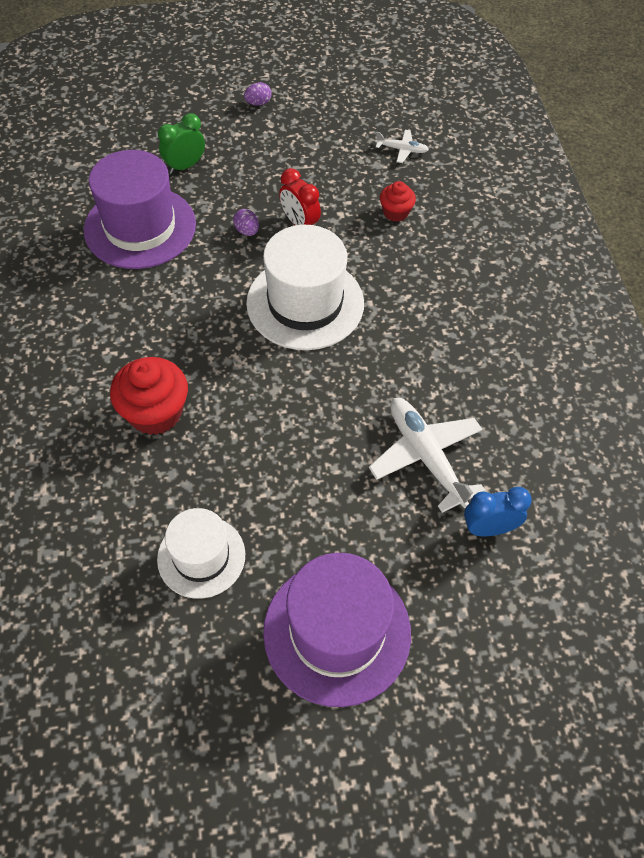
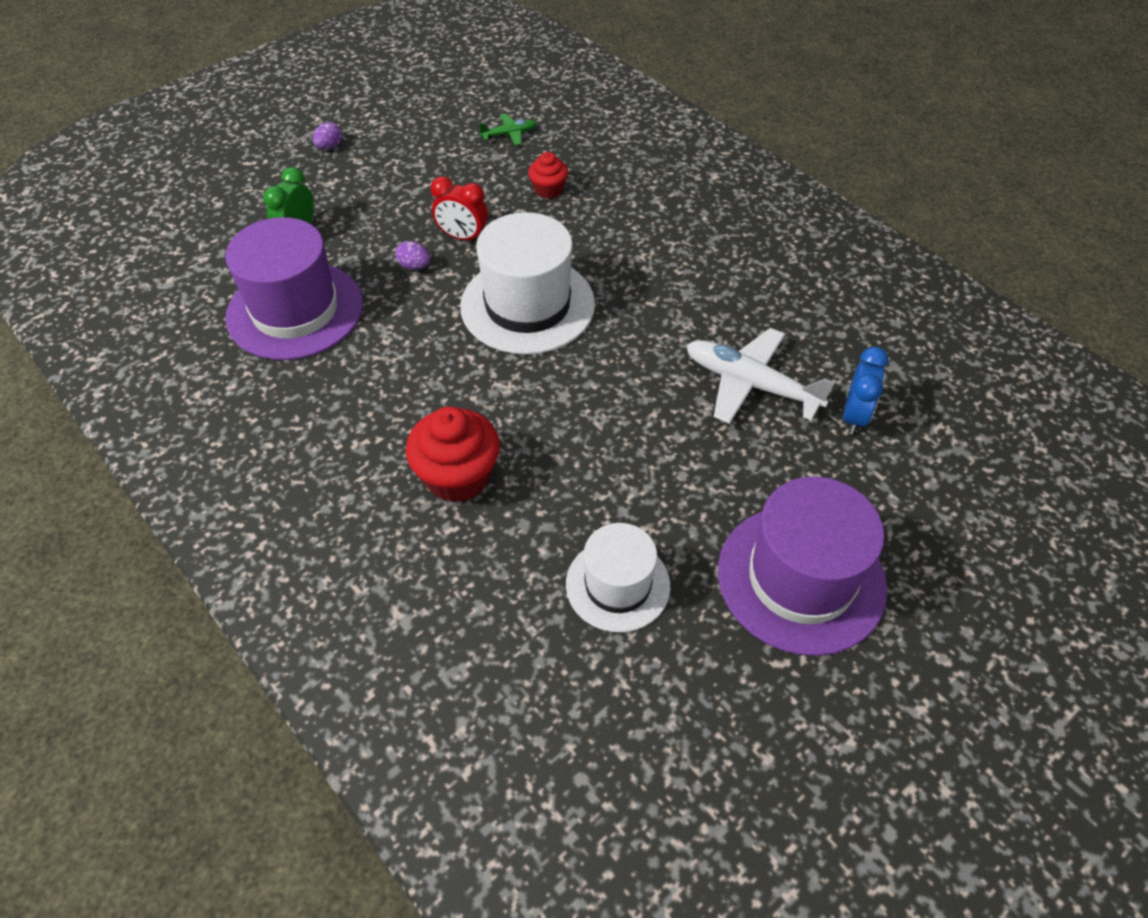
camera: 30 degrees left, 5 degrees down
white plane [375,130,429,163] -> green plane [479,113,537,146]
blue clock [464,487,532,536] -> blue clock turned 150 degrees clockwise [843,347,889,434]

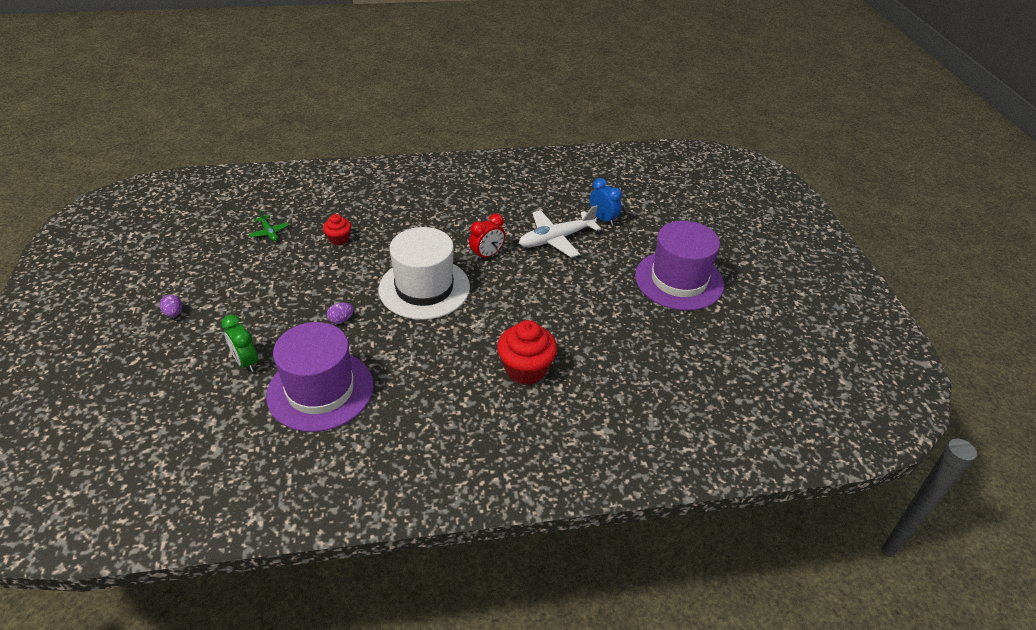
camera: 60 degrees left, 10 degrees down
red clock [431,176,488,240] -> red clock moved to [469,213,505,261]
green plane [479,113,537,146] -> green plane turned 135 degrees clockwise [249,210,289,241]
white hat [566,523,670,632] -> none

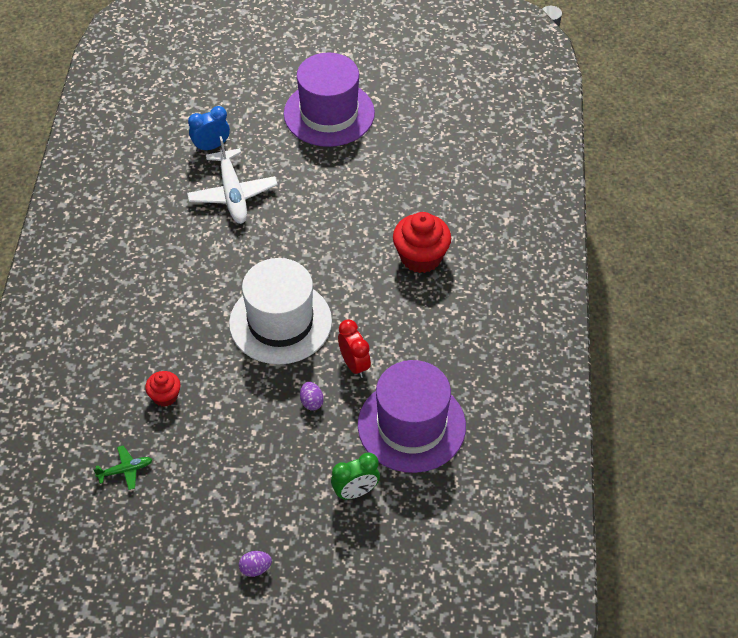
camera: 75 degrees left, 10 degrees up
red clock [469,213,505,261] -> red clock moved to [338,319,371,378]

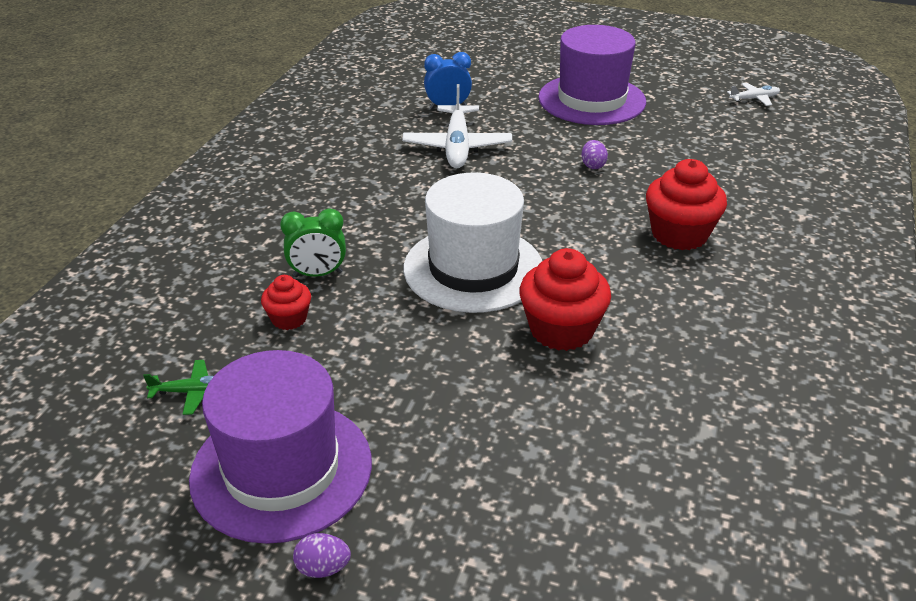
camera: 15 degrees right, 15 degrees down
purple egg [300,382,324,411] -> purple egg moved to [581,140,608,169]
green clock [331,453,380,500] -> green clock moved to [280,209,346,277]
red clock [338,319,371,378] -> red cupcake [519,248,611,351]
purple hat [358,360,466,473] -> purple hat moved to [189,350,372,544]
none -> white plane [727,83,780,106]

